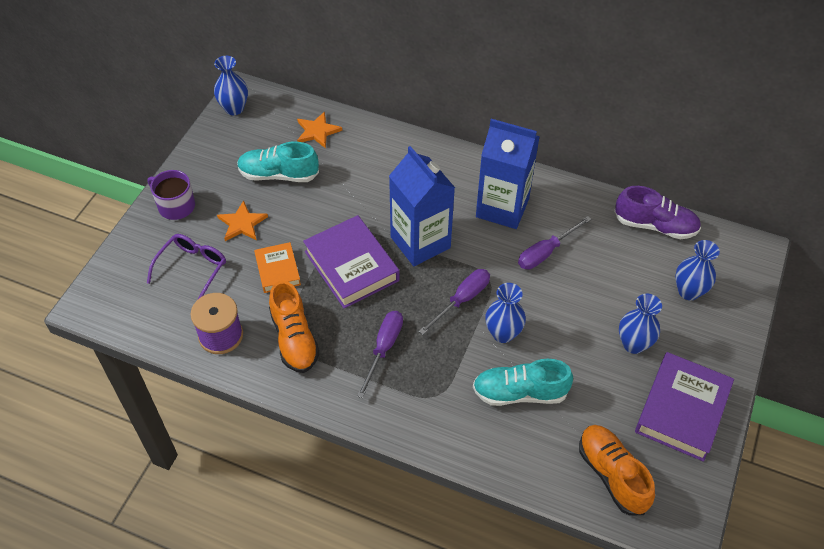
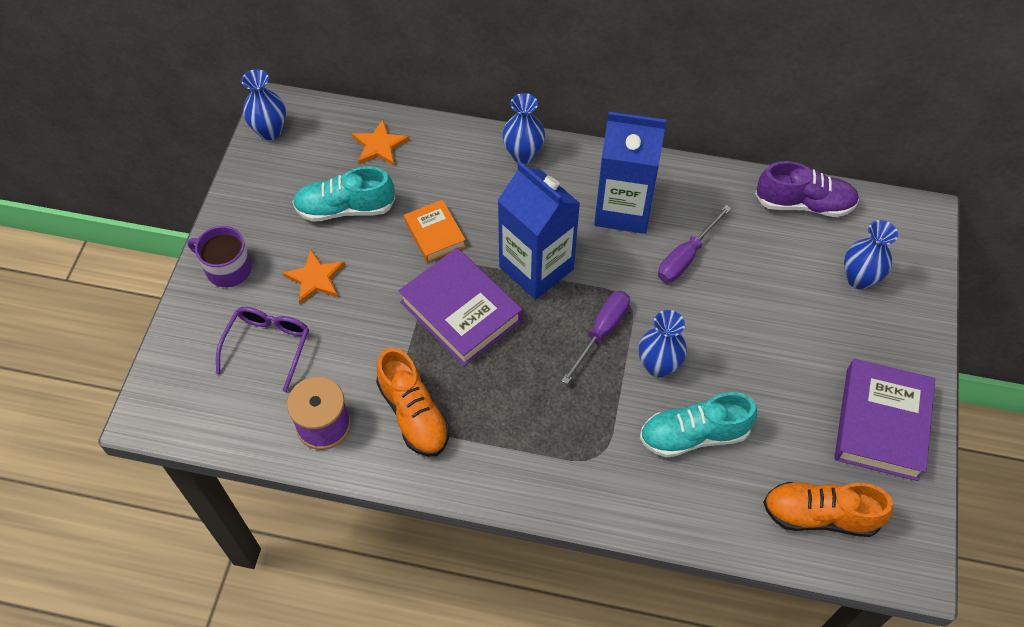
camera: 10 degrees left, 5 degrees up
orange book [254,242,301,293] -> orange book moved to [404,200,466,262]
purple screwdriver [357,311,403,398] -> none
orange shoe [579,425,655,515] -> orange shoe turned 45 degrees counterclockwise [763,482,893,537]
blue vase [619,294,662,354] -> blue vase moved to [502,93,545,164]

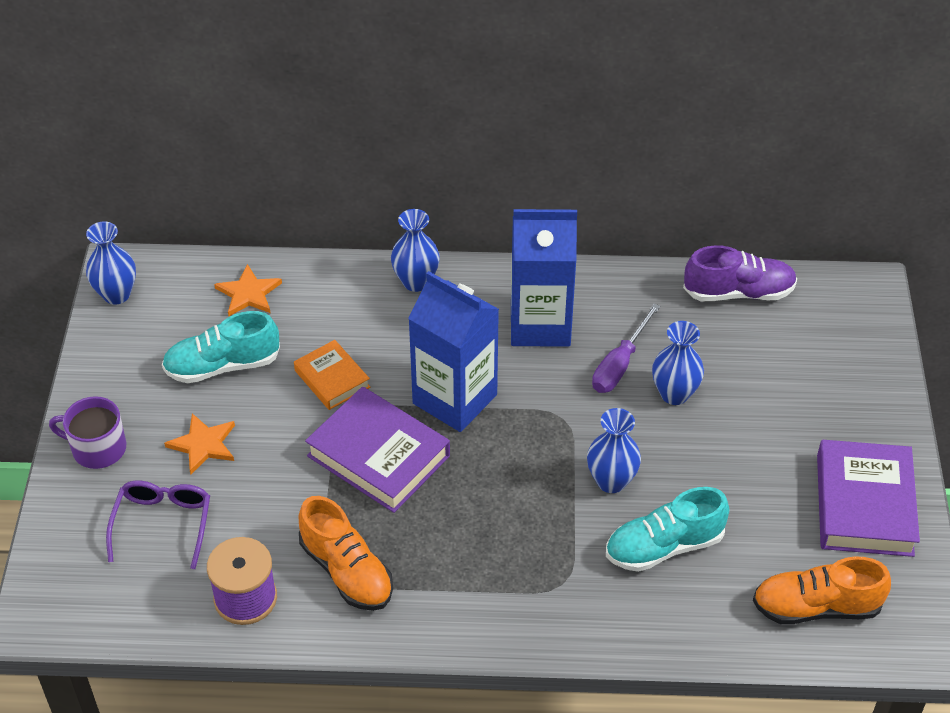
camera: 10 degrees left, 10 degrees down
purple screwdriver [561,291,630,384] -> none
blue vase [844,220,898,289] -> blue vase moved to [652,321,704,405]

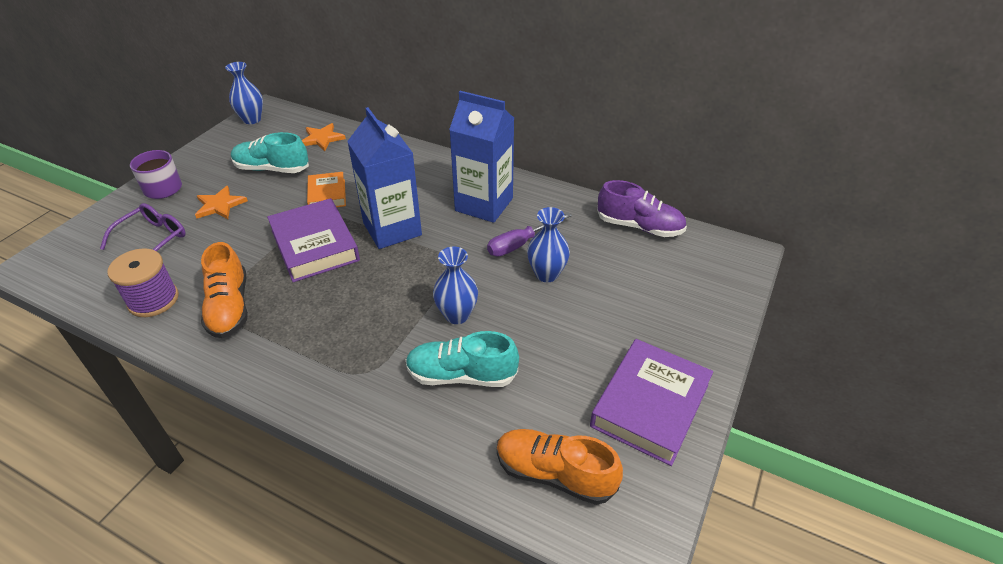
camera: 25 degrees right, 5 degrees down
blue vase [391,209,440,292] -> none

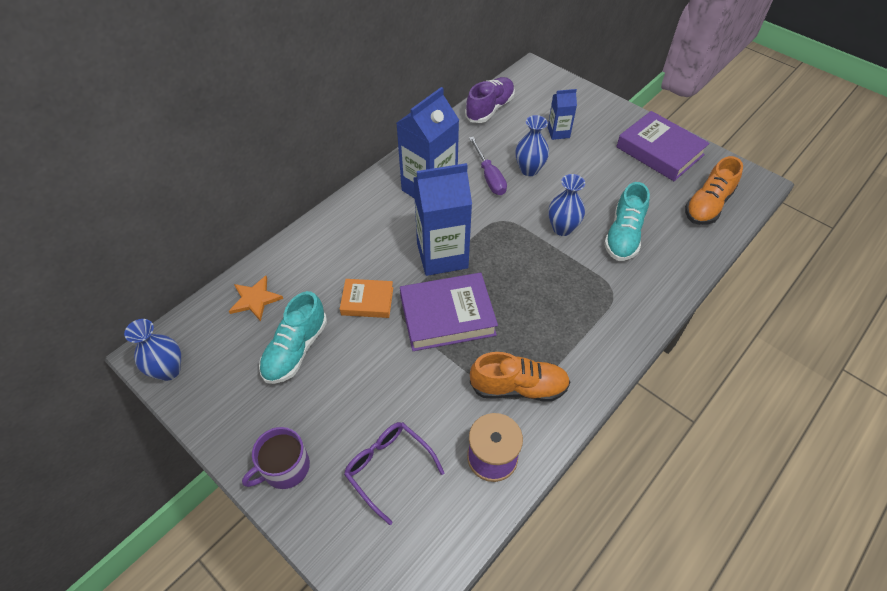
camera: 75 degrees left, 10 degrees up
orange star [195,186,248,219] -> none
none -> blue carton [548,89,577,140]

